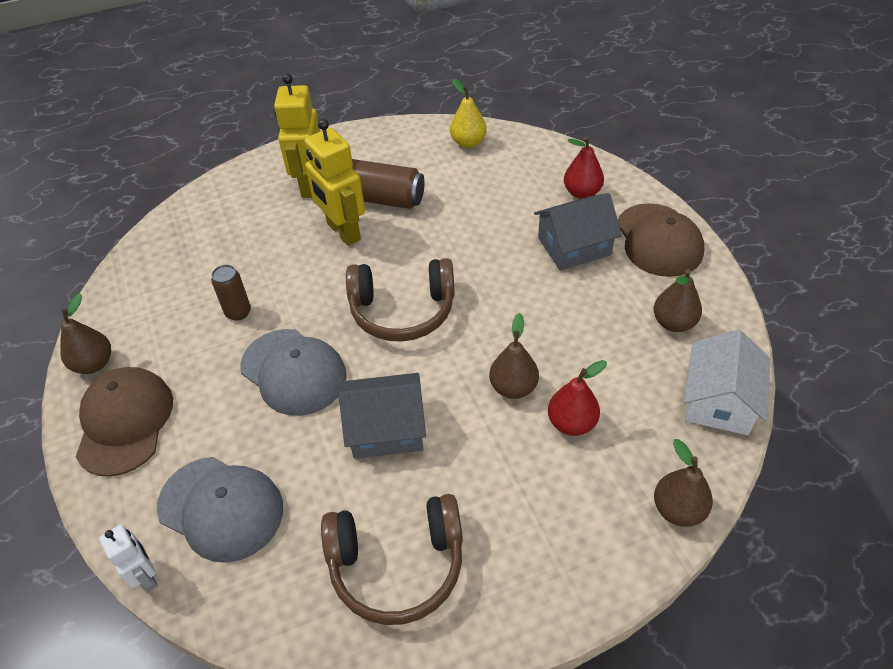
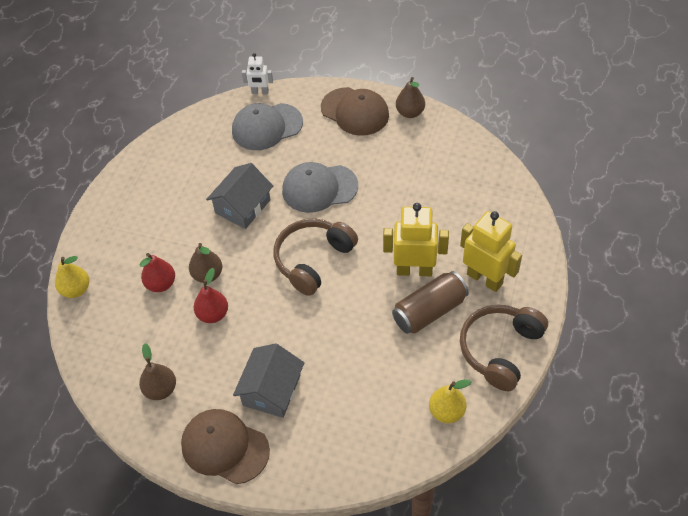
camera: 130 degrees right, 5 degrees up
brown can [211,265,251,321] -> none
brown headphones [321,494,463,625] -> brown headphones moved to [460,305,548,391]
red pear [564,137,604,199] -> red pear moved to [194,268,228,323]
brown pear [654,439,713,527] -> yellow pear [55,256,89,298]
white house [684,329,771,435] -> none

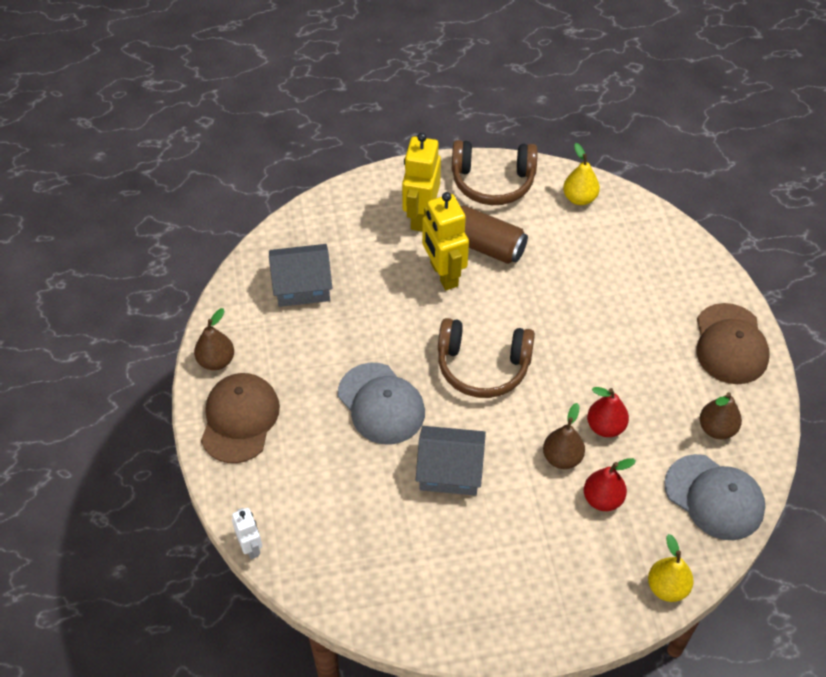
camera: 120 degrees left, 0 degrees up
grey cap [232,103,303,150] -> grey cap moved to [664,454,765,540]
grey house [233,343,304,418] -> grey house moved to [269,244,333,307]

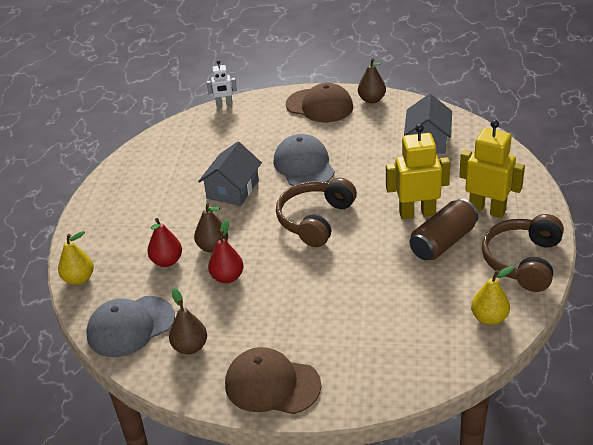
camera: 110 degrees right, 15 degrees down
grey cap [338,363,425,445] -> grey cap turned 90 degrees clockwise [273,134,335,186]

